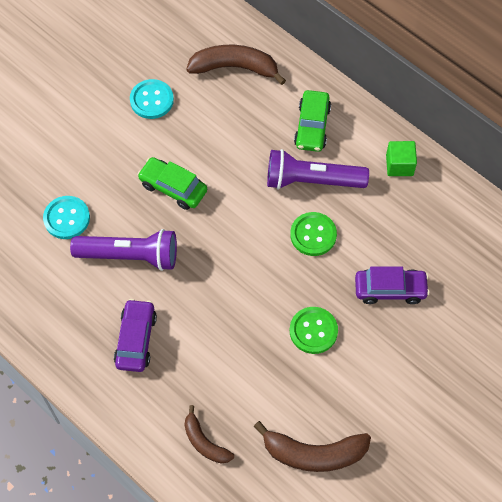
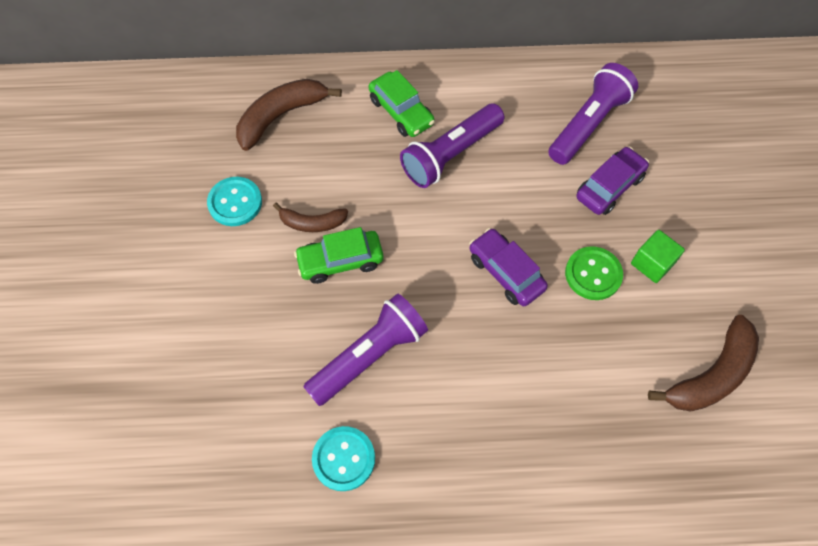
camera: 45 degrees left, 0 degrees up
turquoise button [43,196,90,239] -> turquoise button moved to [312,426,375,491]
purple car [114,299,157,372] -> purple car moved to [469,228,548,306]
brown banana [184,405,234,463] -> brown banana moved to [273,203,348,232]
green button [290,212,337,256] -> none
green cube [386,141,417,176] -> green cube moved to [631,230,685,283]
none -> purple flashlight [548,63,638,165]

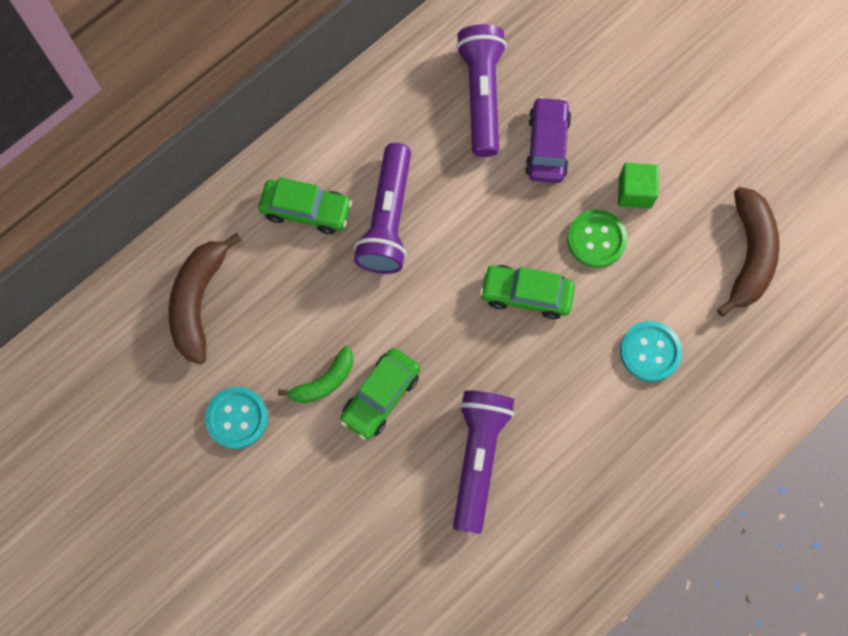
camera: 40 degrees left, 10 degrees up
brown banana [273,203,348,232] -> green banana [278,346,353,403]
turquoise button [312,426,375,491] -> turquoise button moved to [620,321,682,382]
purple car [469,228,548,306] -> green car [480,265,575,319]

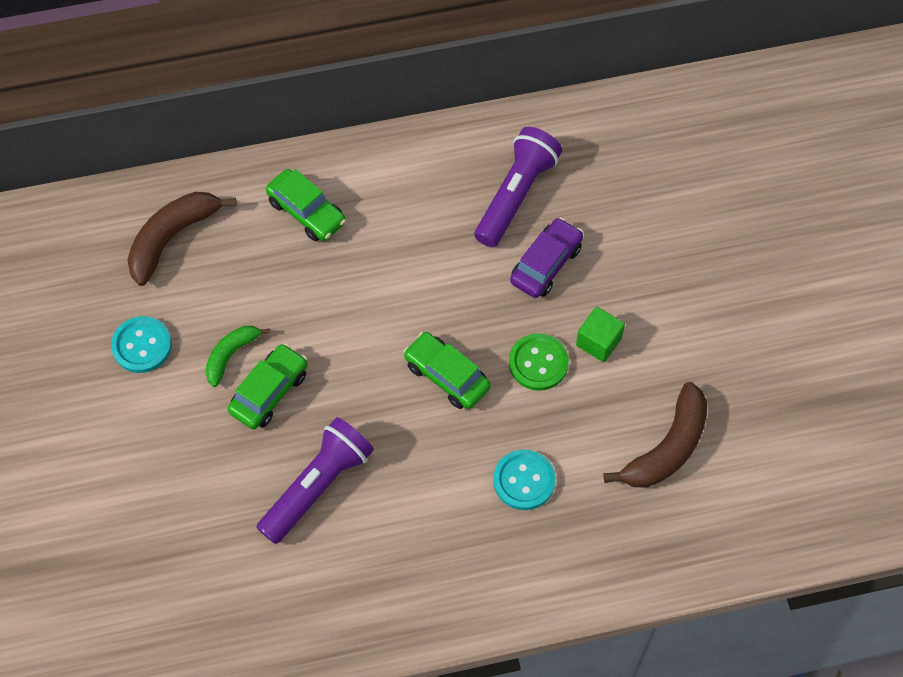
camera: 30 degrees right, 10 degrees down
green banana [278,346,353,403] -> green banana turned 135 degrees clockwise [205,326,270,387]
green car [340,348,420,440] -> green car turned 150 degrees clockwise [228,343,308,429]
purple flashlight [354,143,411,274] -> none

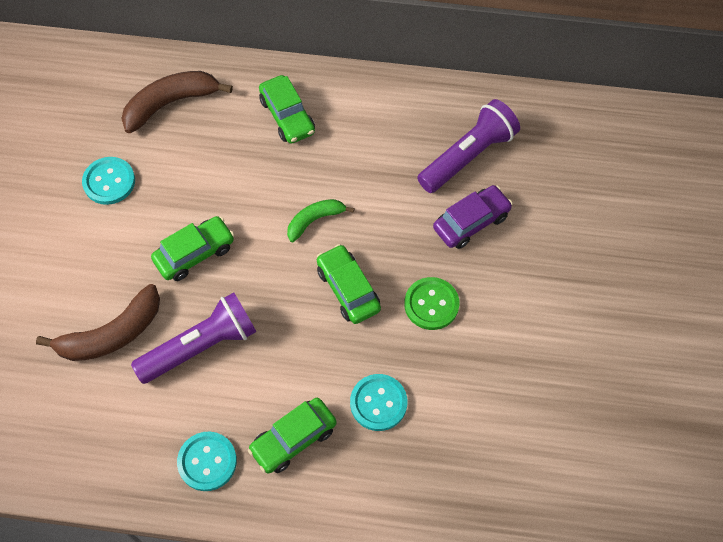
camera: 20 degrees right, 0 degrees up
green banana [205,326,270,387] -> green banana moved to [287,199,354,242]
green cube [576,307,625,362] -> none
brown banana [603,382,707,487] -> brown banana moved to [36,284,160,361]
none -> turquoise button [177,432,237,491]
none -> green car [248,398,337,474]

